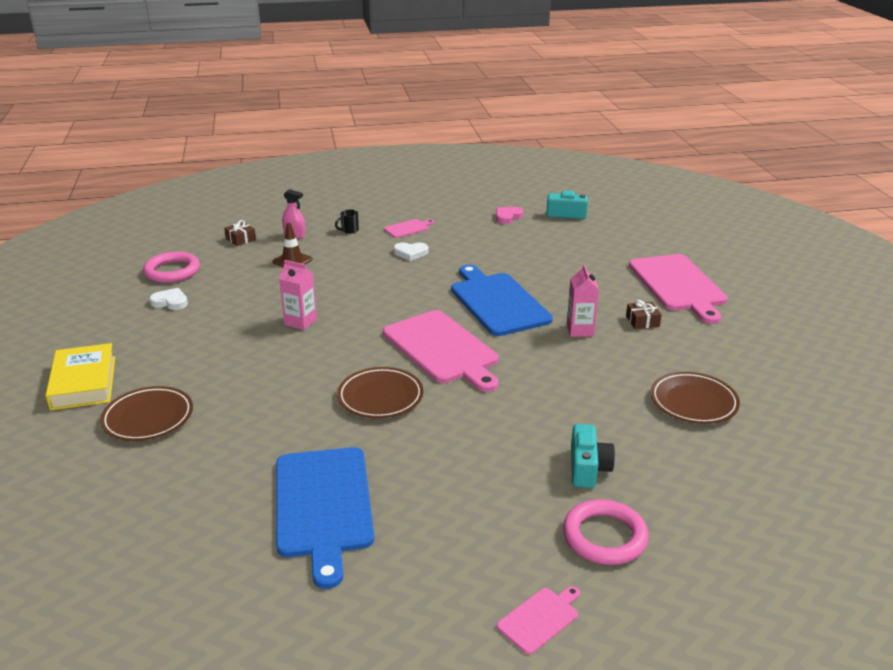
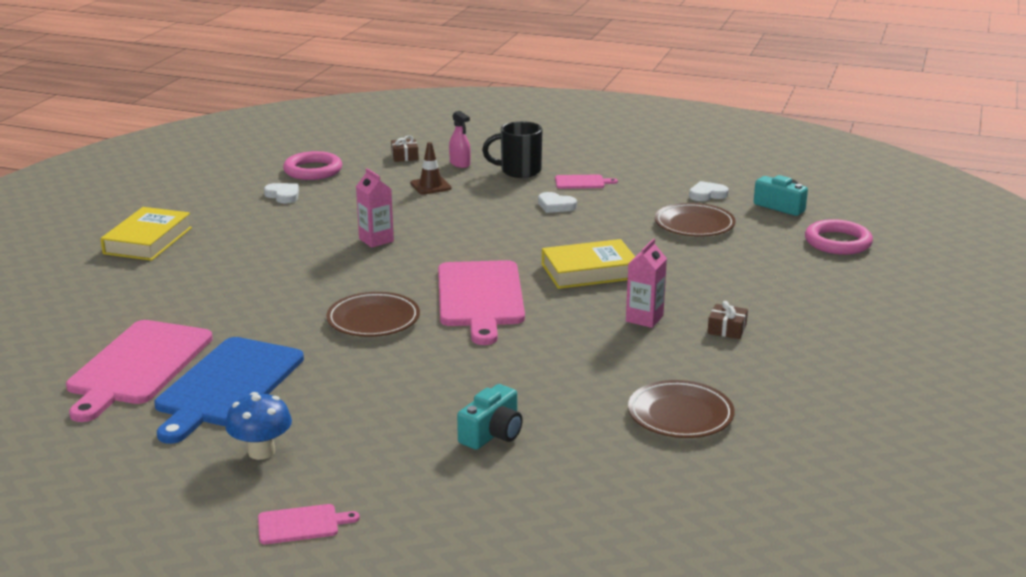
camera: 30 degrees right, 5 degrees down
brown plate [100,386,193,441] -> brown plate moved to [655,203,736,237]
black mug [335,209,359,234] -> black mug [482,121,542,178], size x2.05
blue cutting board [451,265,553,336] -> yellow book [542,239,635,289]
pink heart [496,207,523,224] -> white heart [689,181,729,201]
pink ring [563,499,649,565] -> pink ring moved to [805,219,873,255]
pink cutting board [629,254,728,324] -> pink cutting board moved to [66,320,213,422]
none -> blue mushroom [225,392,292,460]

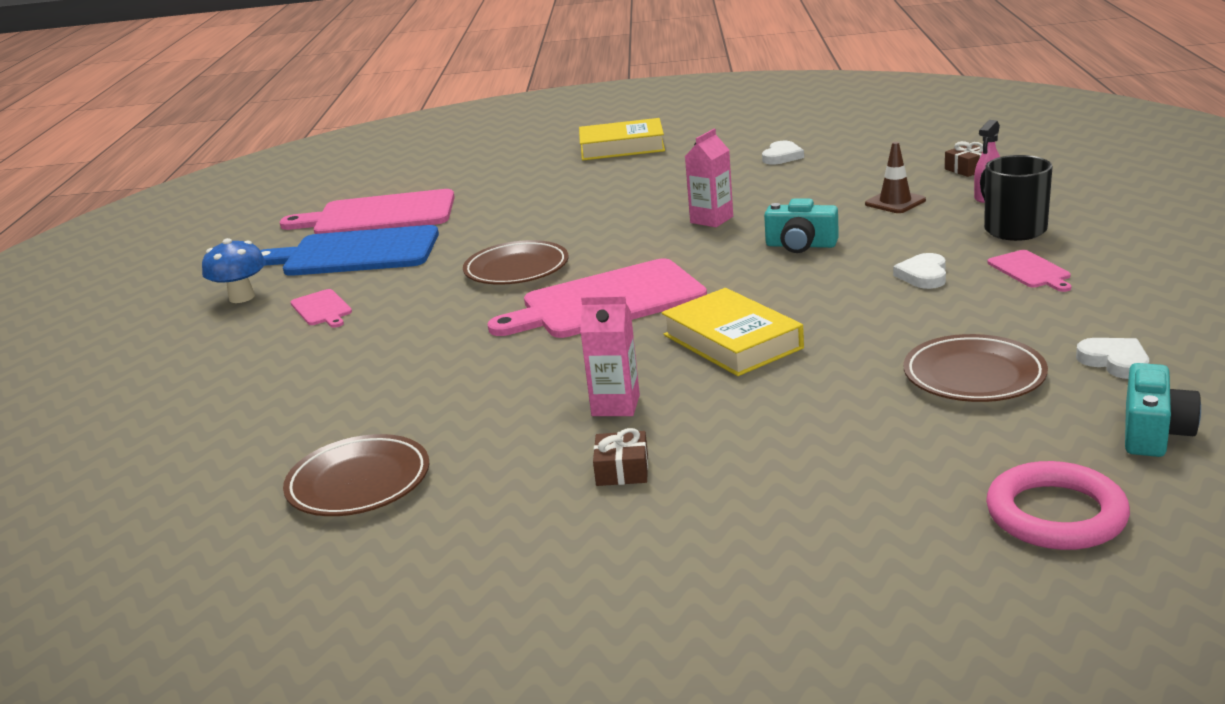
camera: 75 degrees right, 0 degrees up
pink cutting board [258,504,360,544] -> pink cutting board moved to [291,289,352,328]
pink ring [283,151,342,180] -> none
turquoise camera [457,384,523,450] -> turquoise camera moved to [764,198,839,253]

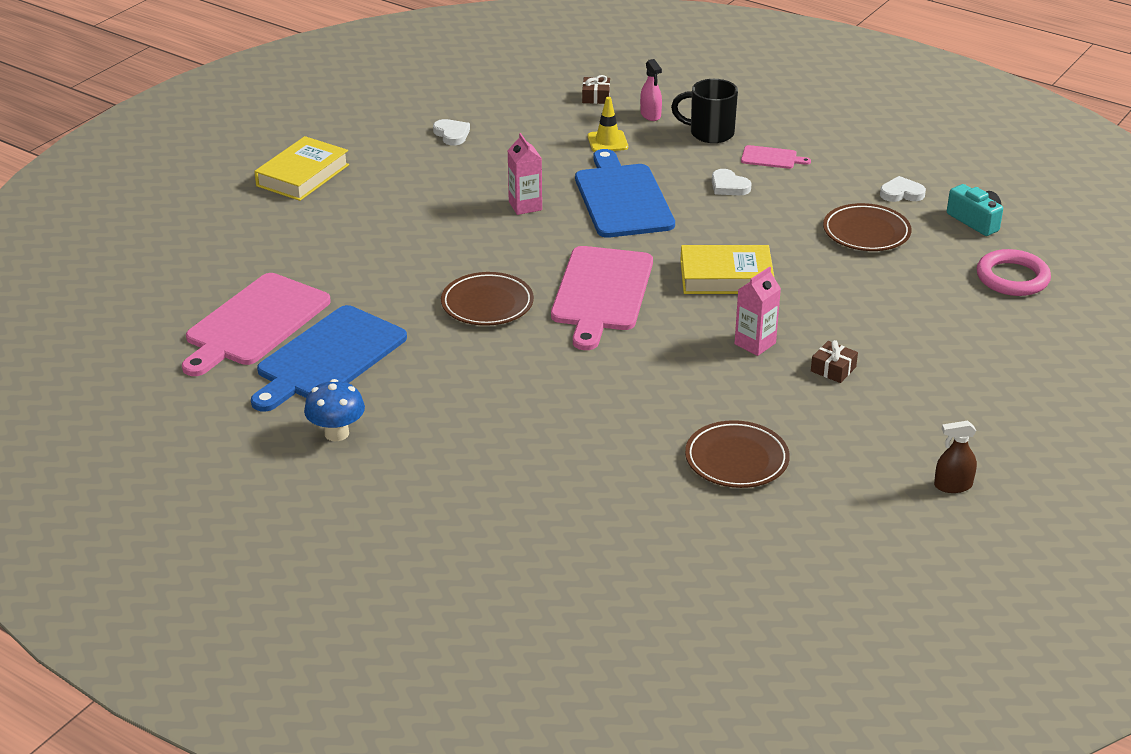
camera: 60 degrees left, 10 degrees up
pink cutting board [291,289,352,328] -> none
turquoise camera [764,198,839,253] -> blue cutting board [575,149,675,238]
brown traffic cone [865,142,926,213] -> yellow traffic cone [588,97,628,152]
none -> brown spray bottle [934,421,977,493]

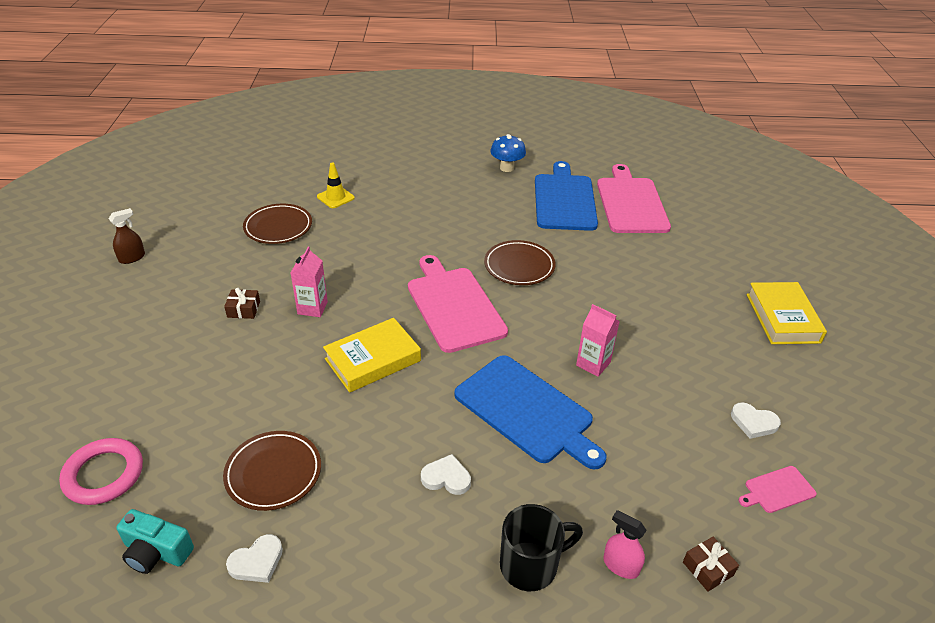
camera: 145 degrees right, 5 degrees up
yellow traffic cone [588,97,628,152] -> yellow traffic cone moved to [317,162,355,208]
pink cutting board [741,145,811,169] -> pink cutting board moved to [739,466,817,513]

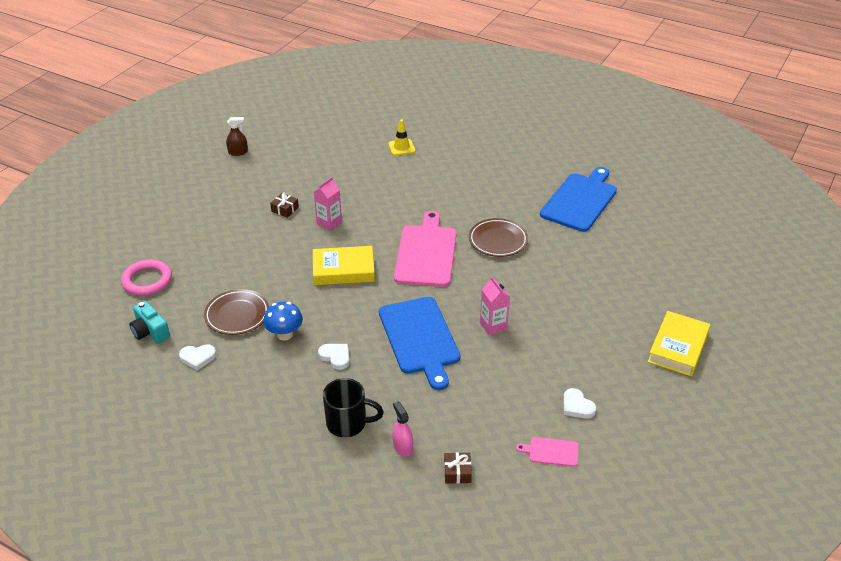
camera: 30 degrees right, 0 degrees up
brown plate [243,204,312,244] -> none
blue mushroom [490,134,526,172] -> blue mushroom moved to [263,302,303,341]
pink cutting board [597,164,671,233] -> none

